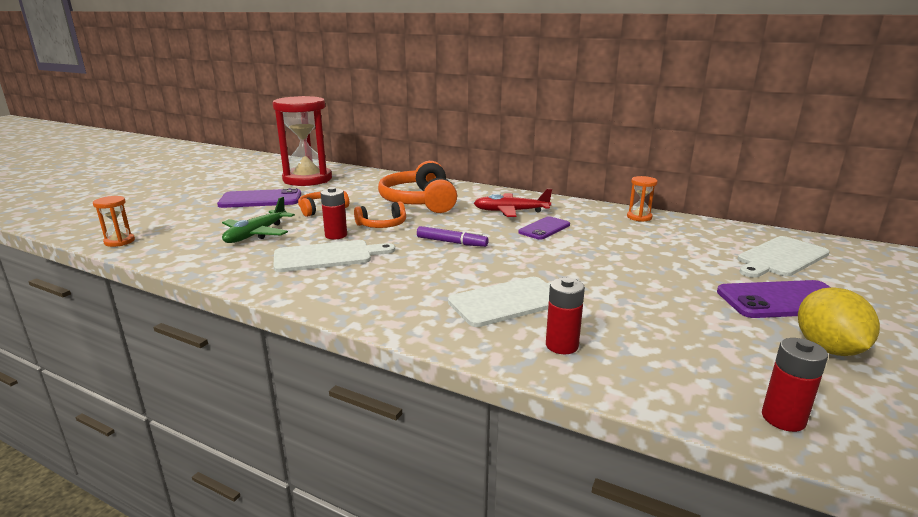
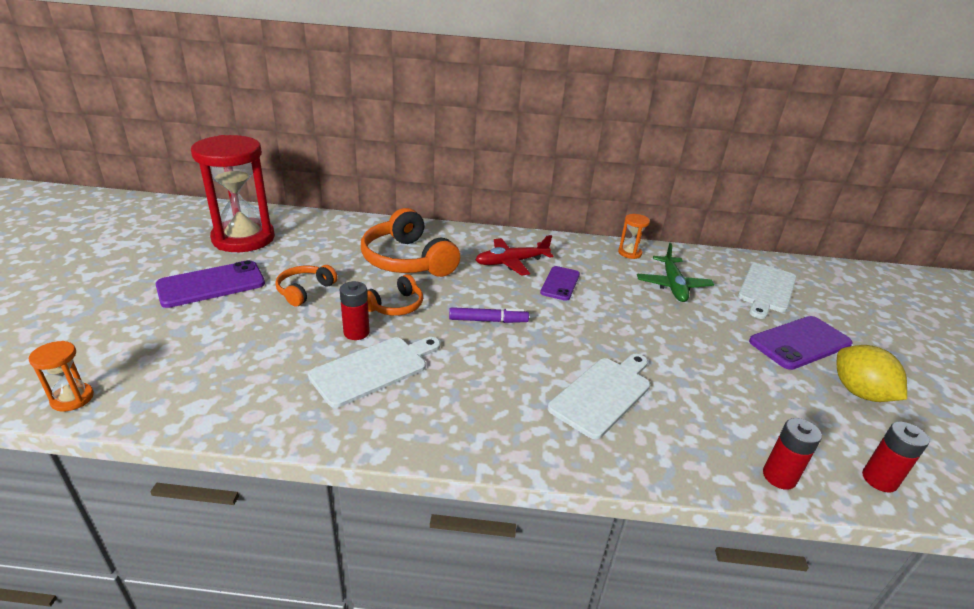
camera: 25 degrees left, 10 degrees up
green plane [222,197,295,243] -> green plane moved to [637,243,714,302]
red battery [546,277,585,354] -> red battery moved to [763,418,822,490]

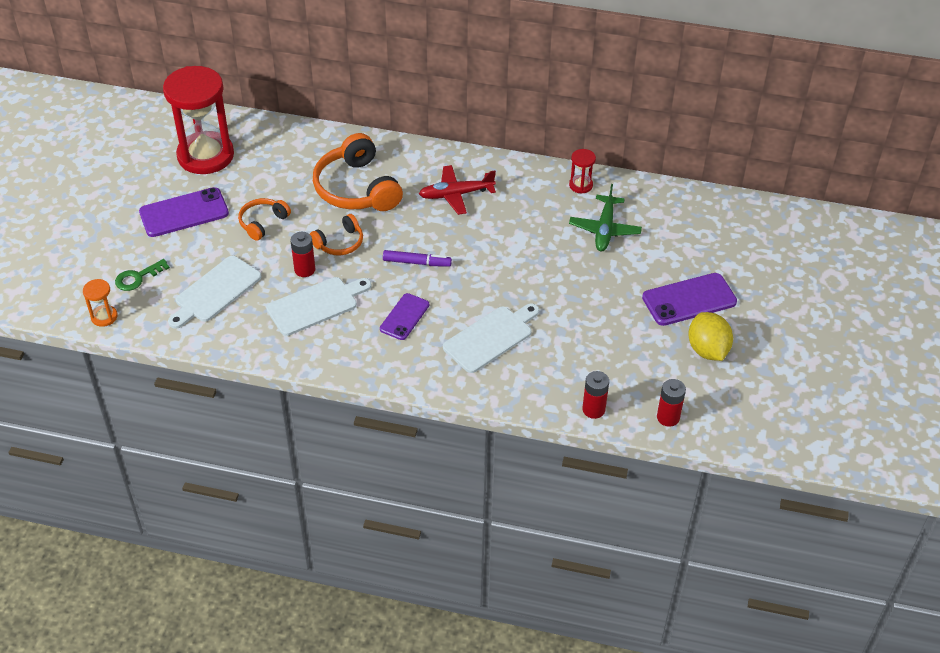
camera: 10 degrees right, 15 degrees up
purple phone [540,266,580,301] -> purple phone moved to [380,293,429,340]
orange hourglass [618,214,650,259] -> red hourglass [569,149,596,194]
white cutting board [738,263,797,319] -> white cutting board moved to [168,256,262,329]
none -> green key [115,259,170,291]

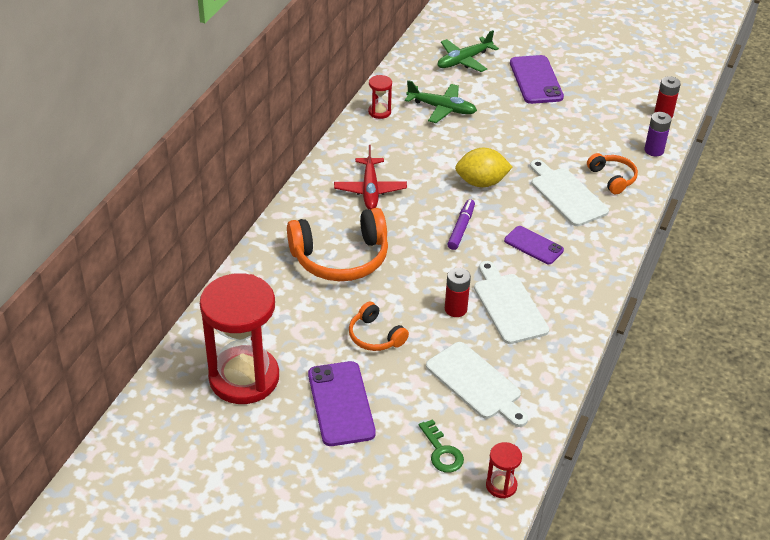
camera: 80 degrees left, 5 degrees down
orange hourglass [83,279,118,327] -> red hourglass [486,442,522,498]
orange headphones [310,214,363,255] -> orange headphones moved to [587,153,638,194]
red battery [582,371,609,419] -> purple battery [644,112,672,156]
yellow lemon [688,312,733,361] -> yellow lemon moved to [455,148,512,187]
none -> green plane [438,30,499,72]

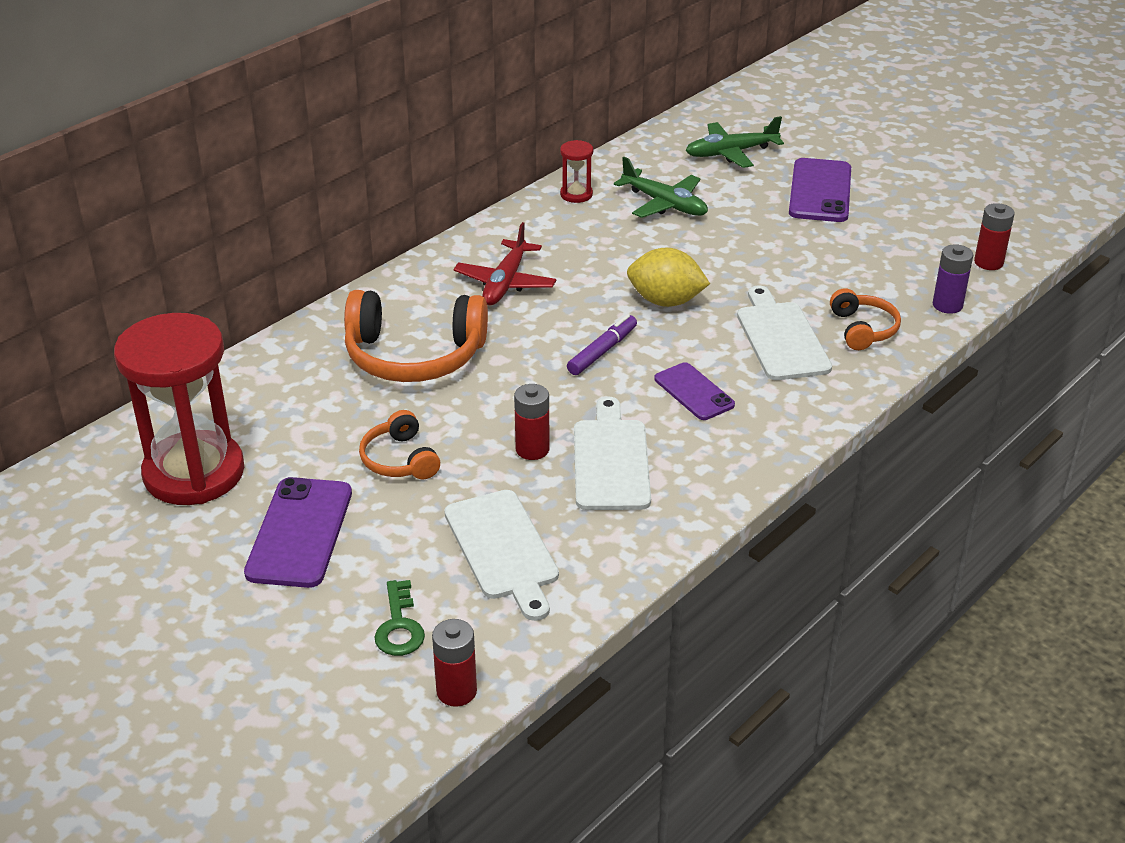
camera: 20 degrees right, 5 degrees down
red hourglass [486,442,522,498] -> red battery [432,619,477,707]

